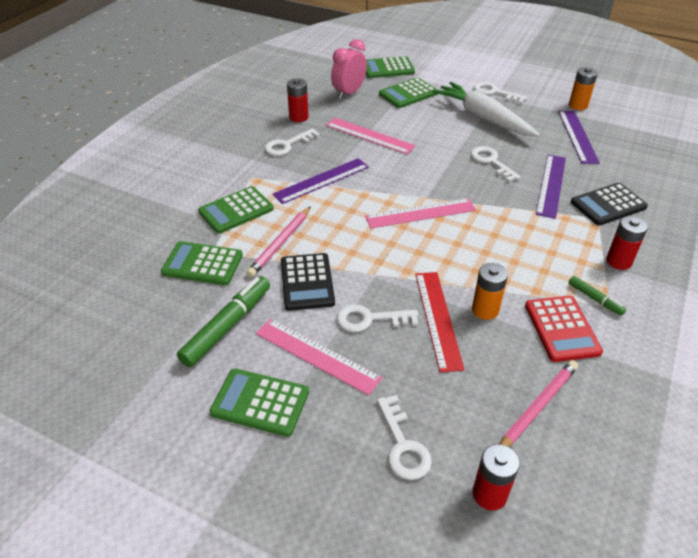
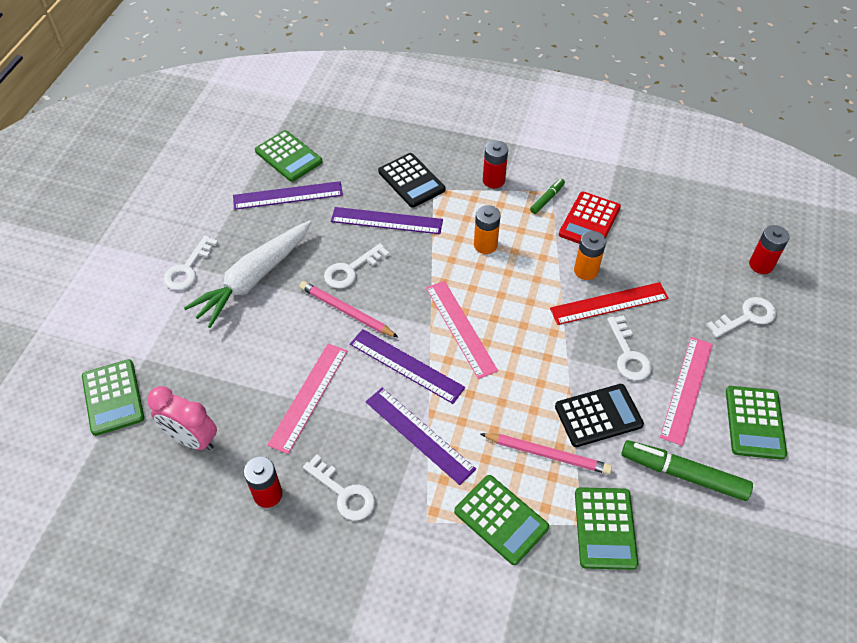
camera: 100 degrees left, 10 degrees up
green calculator [379,78,438,108] -> green calculator moved to [255,130,323,182]
pink pencil [500,360,578,447] -> pink pencil moved to [299,281,398,337]
red calculator [525,296,603,362] -> red calculator turned 135 degrees clockwise [559,192,621,244]
orange battery [569,67,598,110] -> orange battery moved to [474,205,501,254]
none -> purple ruler [350,329,465,404]

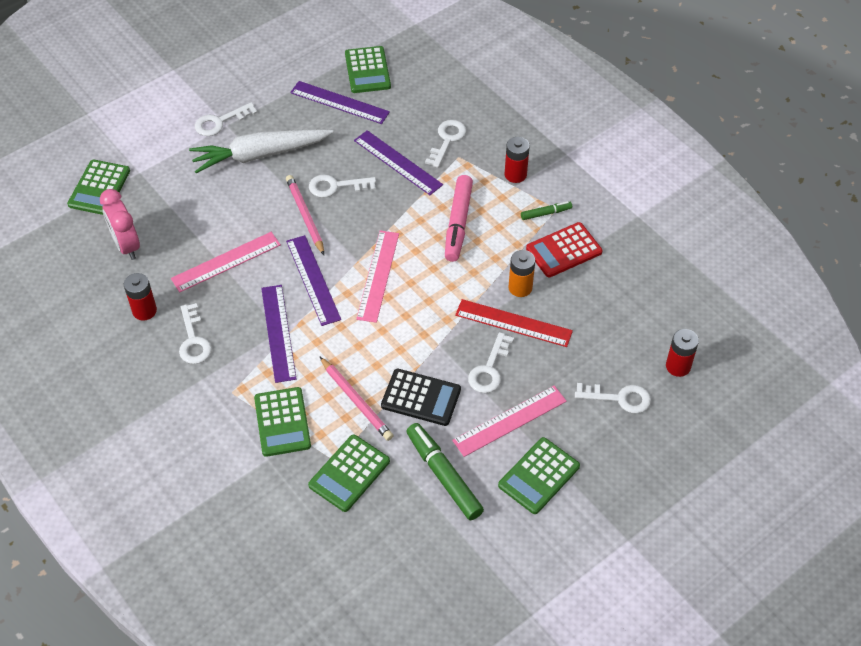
camera: 35 degrees right, 0 degrees up
black calculator [378,153,445,208] -> white key [425,120,466,168]
orange battery [474,205,501,254] -> pink marker [445,175,473,262]

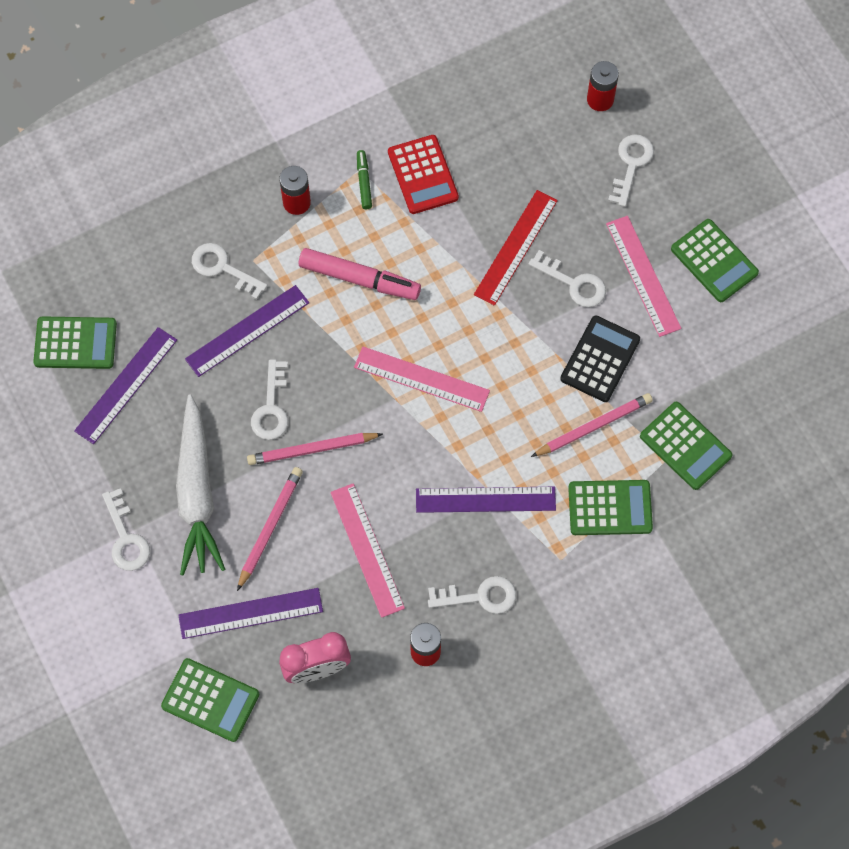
camera: 80 degrees left, 15 degrees up
purple ruler [286,235,341,326] -> purple ruler moved to [178,588,323,639]
green marker [406,423,484,520] -> none
orange battery [508,250,535,297] -> none
none -> pink pencil [237,467,303,591]

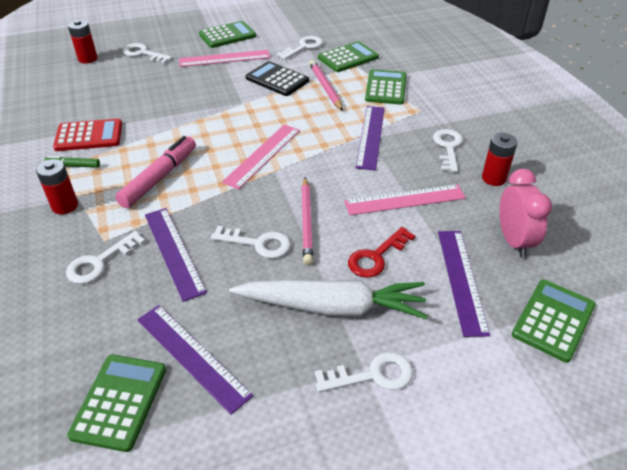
camera: 80 degrees left, 25 degrees down
pink pencil [237,467,303,591] -> red key [348,227,415,278]
red ruler [474,190,558,306] -> none
white key [528,250,606,307] -> white key moved to [277,36,323,60]

